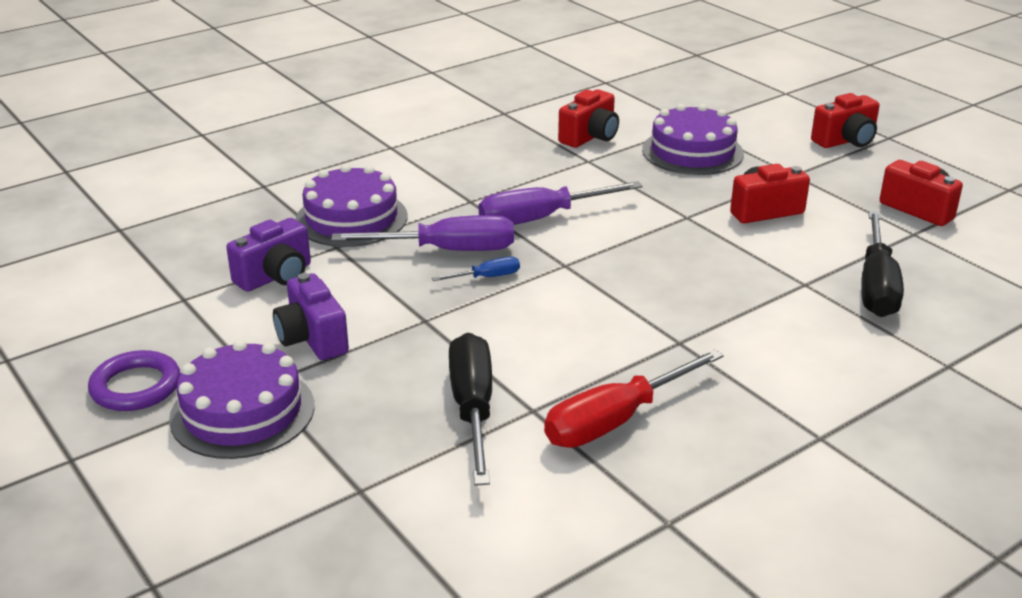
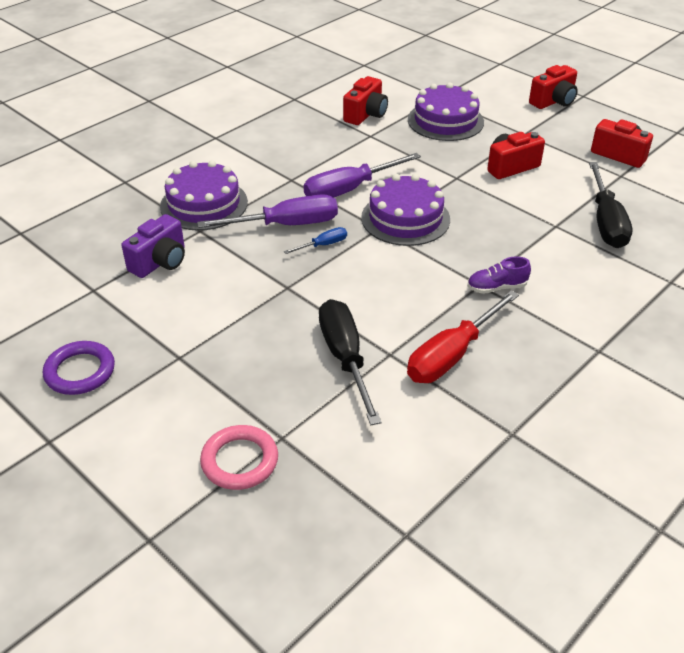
camera: 10 degrees left, 10 degrees up
purple cake [169,340,315,459] -> purple cake moved to [361,174,450,246]
purple camera [273,273,349,360] -> none
none -> pink ring [200,425,278,490]
none -> purple shoe [467,256,531,294]

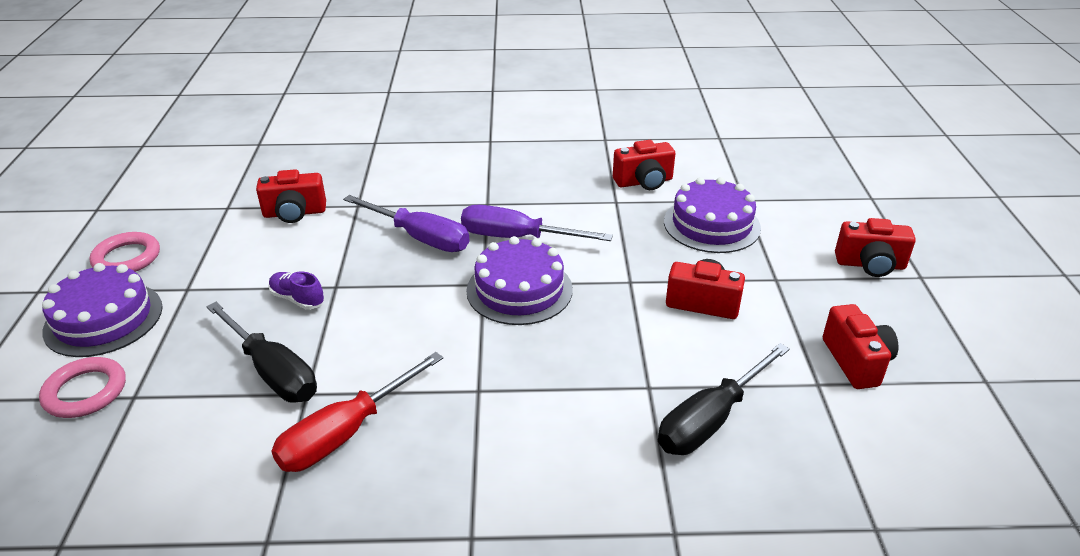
camera: 45 degrees right, 5 degrees down
purple ring [43,341,115,395] -> pink ring [89,232,160,272]
purple camera [121,214,185,278] -> red camera [256,169,326,223]
purple cake [160,160,248,231] -> purple cake moved to [42,263,163,357]
blue screwdriver [284,227,347,254] -> none
black screwdriver [319,299,381,425] -> black screwdriver turned 105 degrees clockwise [206,302,317,403]
red screwdriver [407,290,519,383] -> red screwdriver turned 45 degrees counterclockwise [271,352,443,472]
purple shoe [467,256,531,294] -> purple shoe moved to [268,272,325,310]

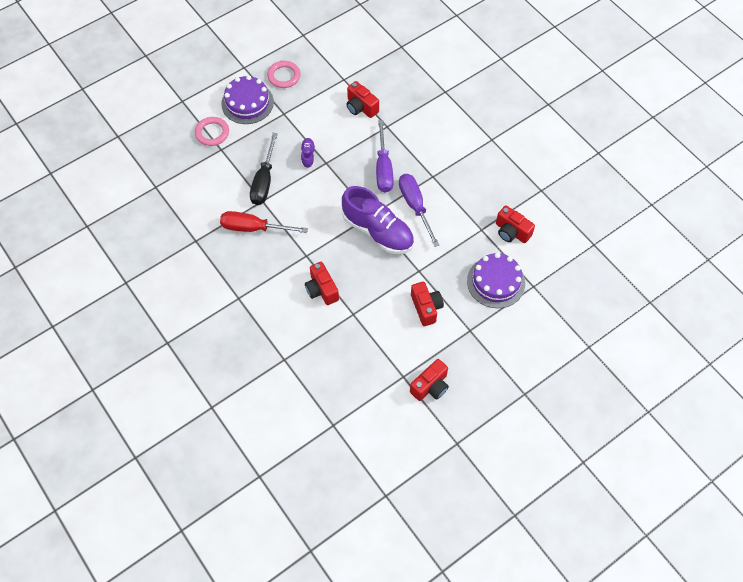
camera: 55 degrees right, 25 degrees up
purple cake [466,236,573,325] -> purple shoe [342,186,414,254]
black screwdriver [658,343,790,455] -> none
red camera [835,218,916,277] -> red camera moved to [305,262,339,305]

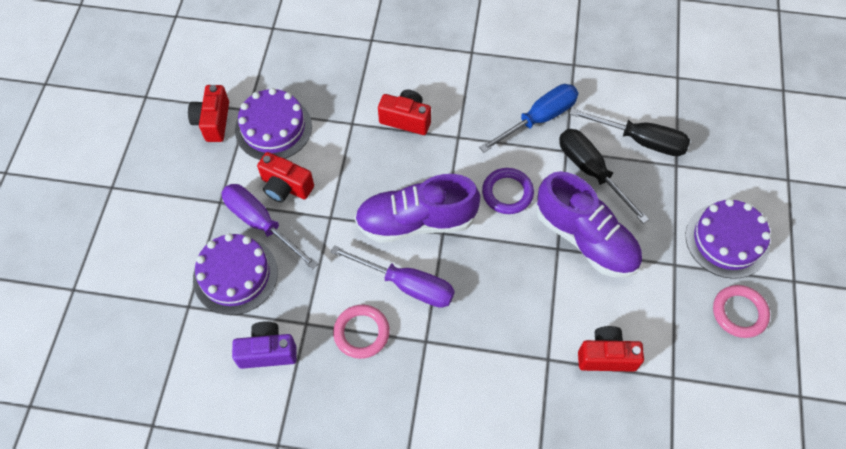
camera: 135 degrees right, 0 degrees up
pink ring [195,117,229,146] -> pink ring moved to [333,305,390,359]
red screwdriver [220,211,308,233] -> blue screwdriver [479,84,578,153]
purple shoe [301,138,315,168] -> purple shoe [536,171,642,277], size x2.31
purple screwdriver [376,120,394,193] -> purple screwdriver moved to [222,184,318,270]
red camera [496,205,535,243] -> purple camera [232,322,297,369]
none -> purple cake [235,88,312,160]
none -> purple ring [482,168,534,214]
none -> black screwdriver [569,108,690,156]

